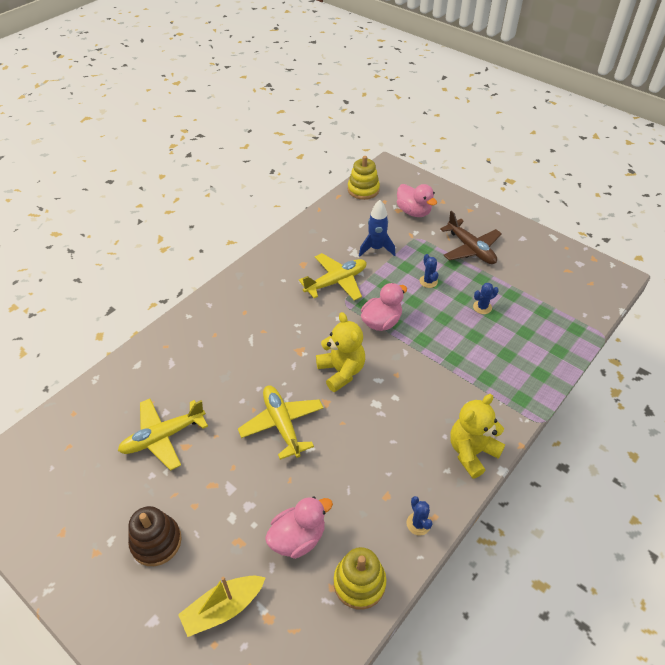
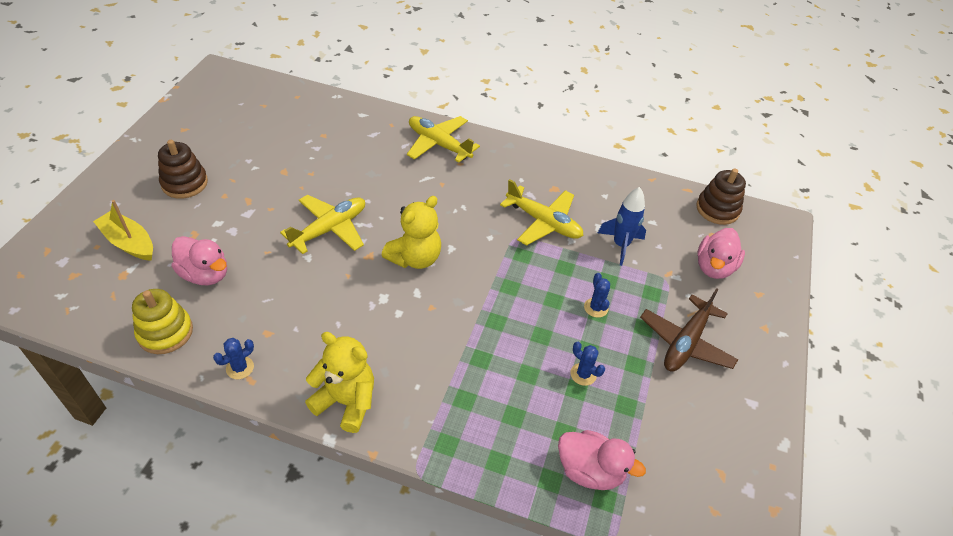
camera: 65 degrees right, 0 degrees up
yellow plane [118,399,208,471] -> yellow plane moved to [407,116,480,163]
yellow stacking toy [348,156,380,200] -> brown stacking toy [696,168,746,225]
pink duck [361,283,407,331] -> pink duck moved to [558,430,646,490]
blue cactus [420,254,439,288] -> blue cactus turned 60 degrees counterclockwise [584,273,610,318]

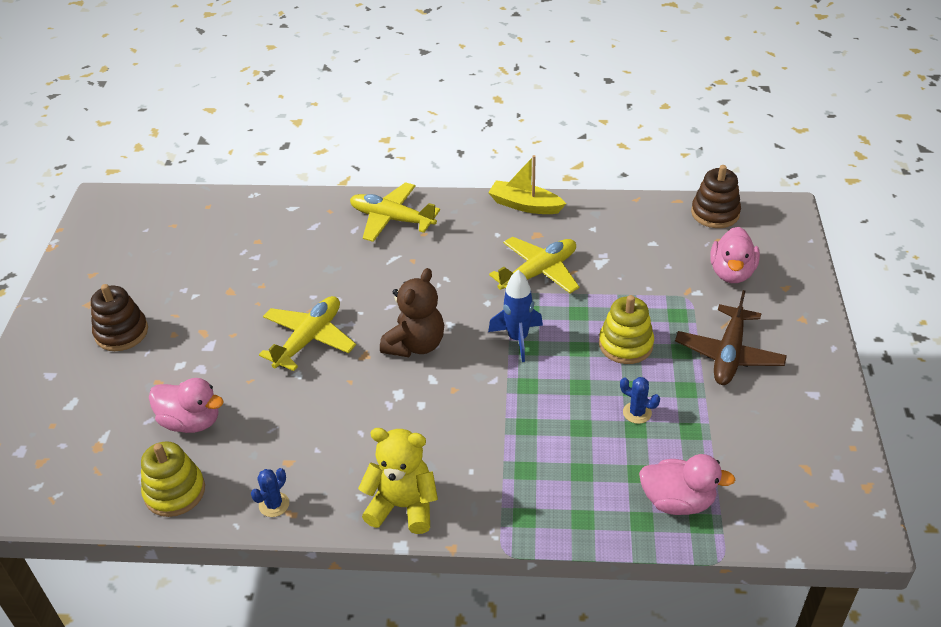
camera: 10 degrees left, 5 degrees down
yellow boat [93,200,153,261] -> yellow boat moved to [488,155,566,214]
yellow teddy bear [381,196,441,269] -> brown teddy bear [380,268,444,357]
yellow plane [500,179,584,246] -> yellow plane turned 60 degrees counterclockwise [489,237,579,293]
blue cactus [584,273,610,318] -> yellow stacking toy [599,295,654,364]
blue rocket [598,187,646,266] -> blue rocket moved to [488,270,543,362]

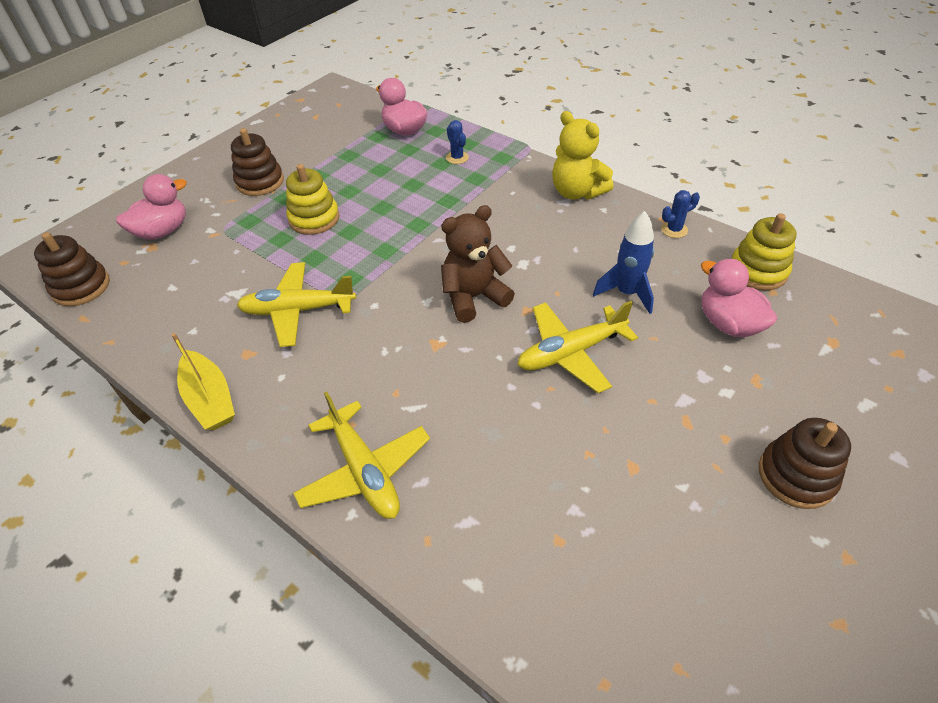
camera: 145 degrees left, 5 degrees up
blue rocket [488,270,543,362] -> blue rocket moved to [593,211,654,314]
blue cactus [620,377,660,424] -> blue cactus moved to [446,120,469,164]
brown plane [675,290,787,385] -> brown stacking toy [231,128,284,196]

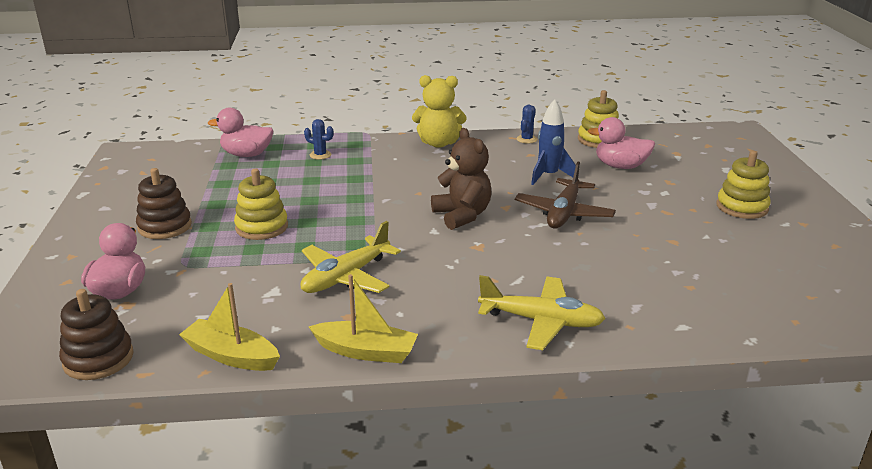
camera: 45 degrees left, 20 degrees down
brown teddy bear [441,205,515,323] -> brown teddy bear turned 135 degrees clockwise [431,128,492,230]
yellow plane [517,301,638,393] -> brown plane [515,162,616,228]
brown stacking toy [759,418,851,509] -> yellow stacking toy [717,151,771,219]
none -> yellow boat [179,283,280,371]

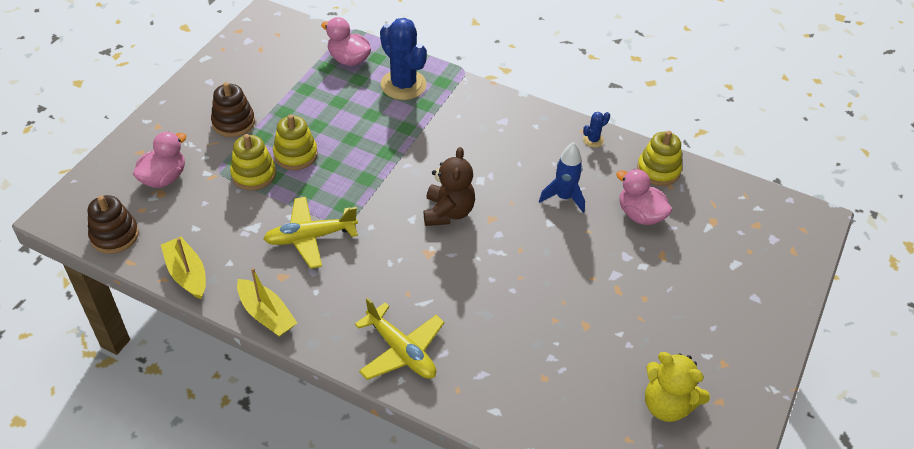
camera: 30 degrees right, 20 degrees up
blue cactus [304,119,334,160] -> blue cactus [380,18,427,100], size x2.27
yellow teddy bear [412,75,467,148] -> yellow teddy bear moved to [645,352,710,422]
brown plane [515,162,616,228] -> none
yellow stacking toy [717,151,771,219] -> yellow stacking toy moved to [230,134,276,190]

